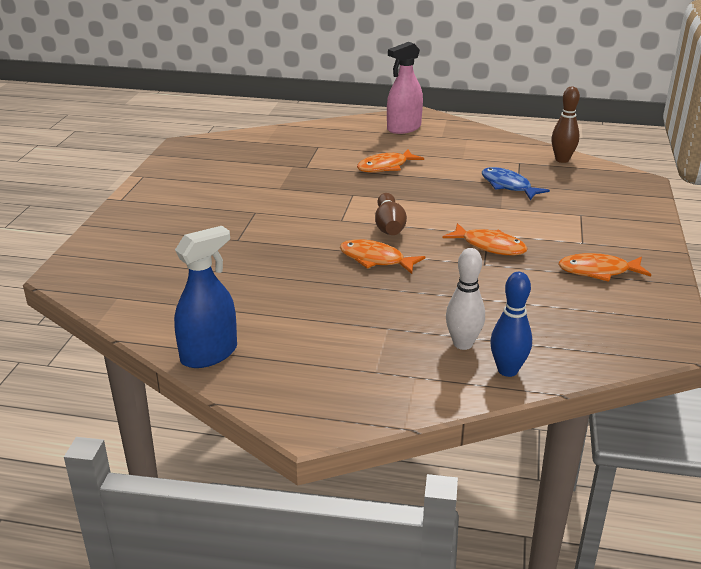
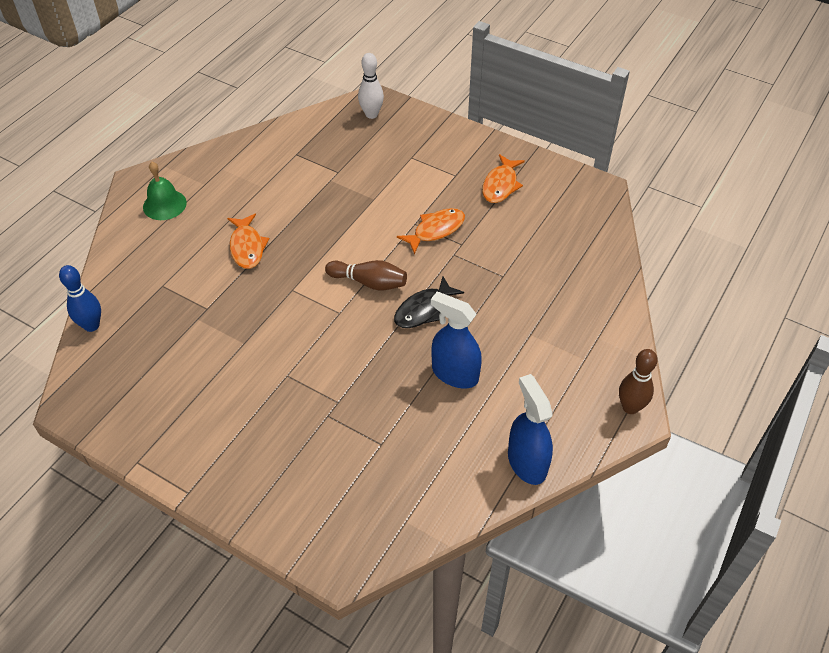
camera: 70 degrees left, 20 degrees up
orange fish [340,239,425,274] -> black fish [394,277,464,328]
pink spray bottle [387,42,423,134] -> green bell [143,162,187,220]
white bowling pin [446,248,485,350] -> white bowling pin moved to [358,53,384,119]
blue fish [482,167,550,200] -> none
blue bowling pin [490,272,532,377] -> blue bowling pin moved to [59,265,101,332]
brown bowling pin [551,87,580,163] -> brown bowling pin moved to [619,349,657,414]
none -> blue spray bottle [431,292,482,389]

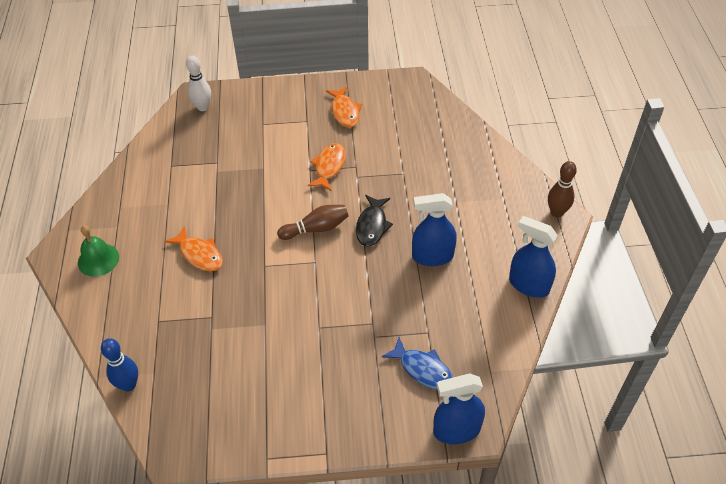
camera: 35 degrees left, 0 degrees up
none -> blue fish [382,337,453,390]
none -> blue spray bottle [433,373,485,444]

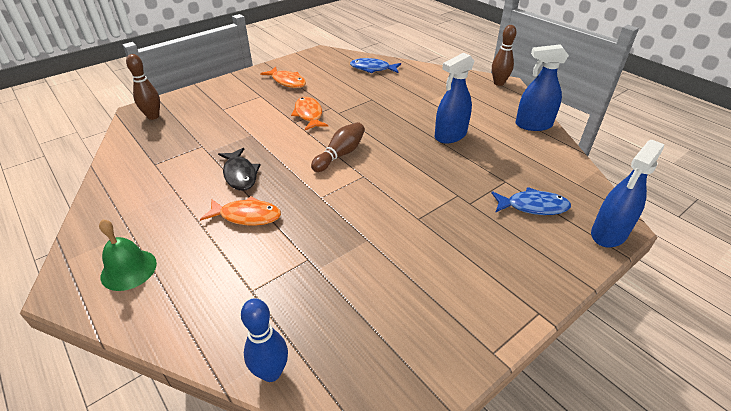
camera: 35 degrees left, 10 degrees down
white bowling pin [186,56,211,111] -> brown bowling pin [126,54,160,120]
black fish [356,195,393,247] -> black fish moved to [218,148,260,191]
none -> blue fish [350,58,401,73]

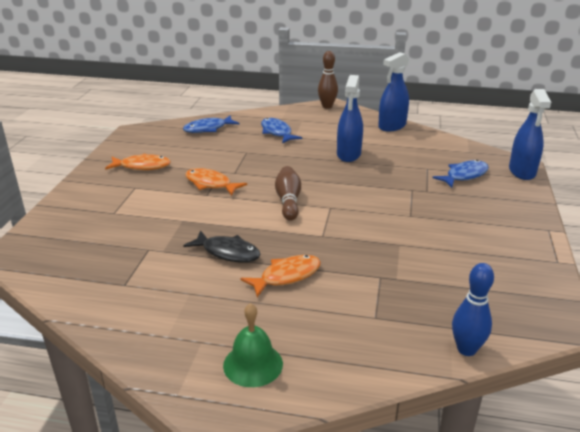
camera: 40 degrees left, 10 degrees down
brown bowling pin [126,54,160,120] -> none
none -> blue fish [261,118,302,143]

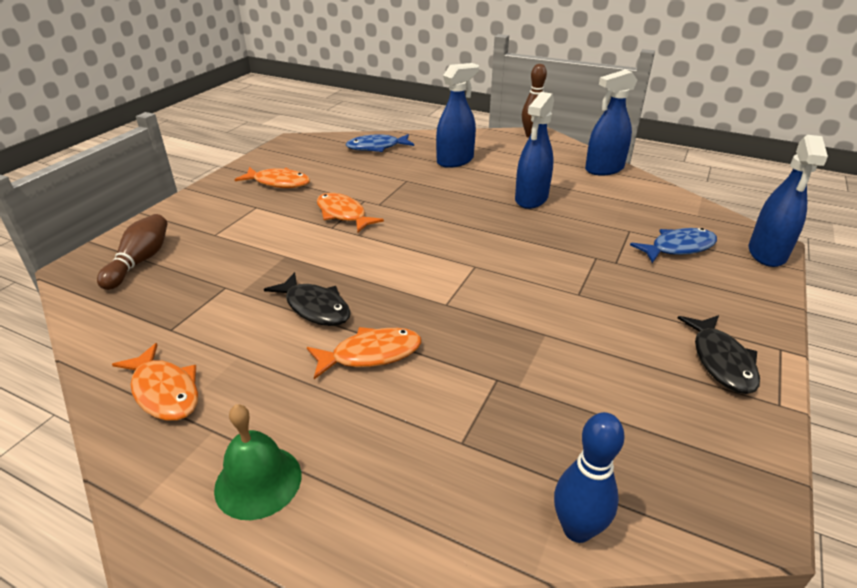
camera: 15 degrees right, 5 degrees up
blue fish [261,118,302,143] -> blue spray bottle [436,63,479,168]
brown bowling pin [275,166,301,221] -> brown bowling pin moved to [97,214,168,290]
none -> orange fish [112,343,198,421]
none -> black fish [677,315,760,394]

